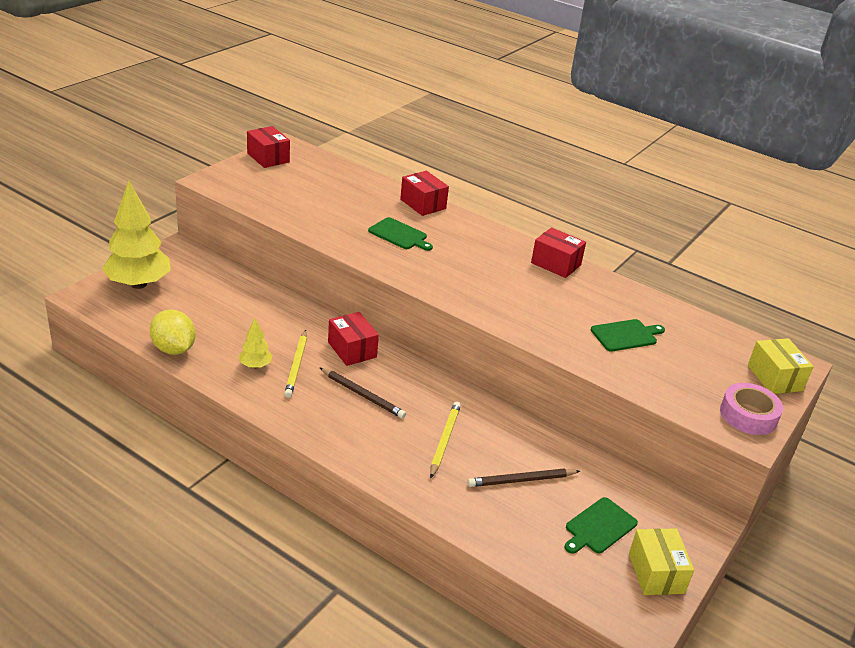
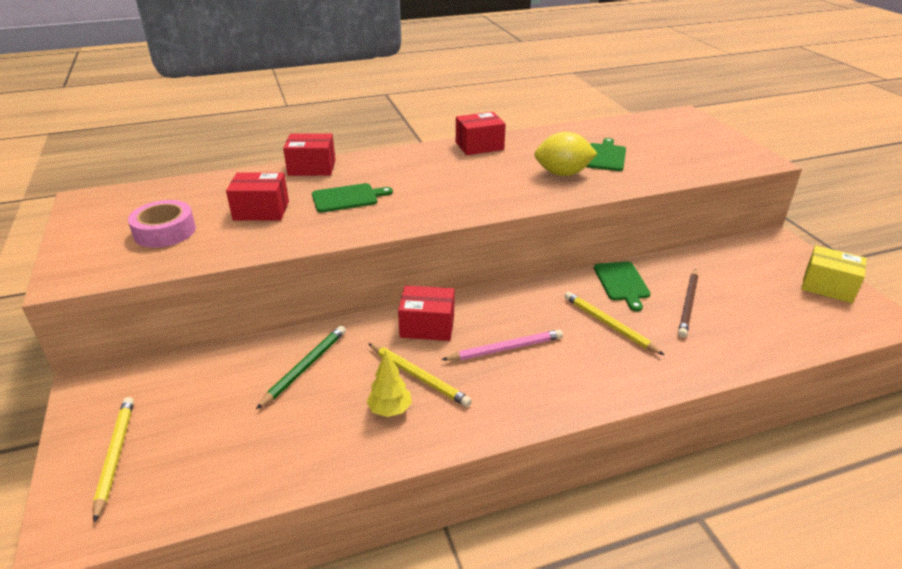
camera: 50 degrees left, 0 degrees up
yellow tree [102,181,171,289] -> yellow pencil [93,397,134,523]
yellow lemon [150,309,196,355] -> yellow lemon moved to [534,132,598,176]
red box [247,126,290,168] -> red box moved to [226,172,289,221]
brown pencil [319,367,406,419] -> pink pencil [441,329,563,361]
green cutting board [564,497,638,554] -> green cutting board moved to [594,262,651,311]
pink tape [720,383,783,435] -> pink tape moved to [128,200,196,248]
yellow box [748,338,814,394] -> none
none -> green pencil [256,326,346,409]

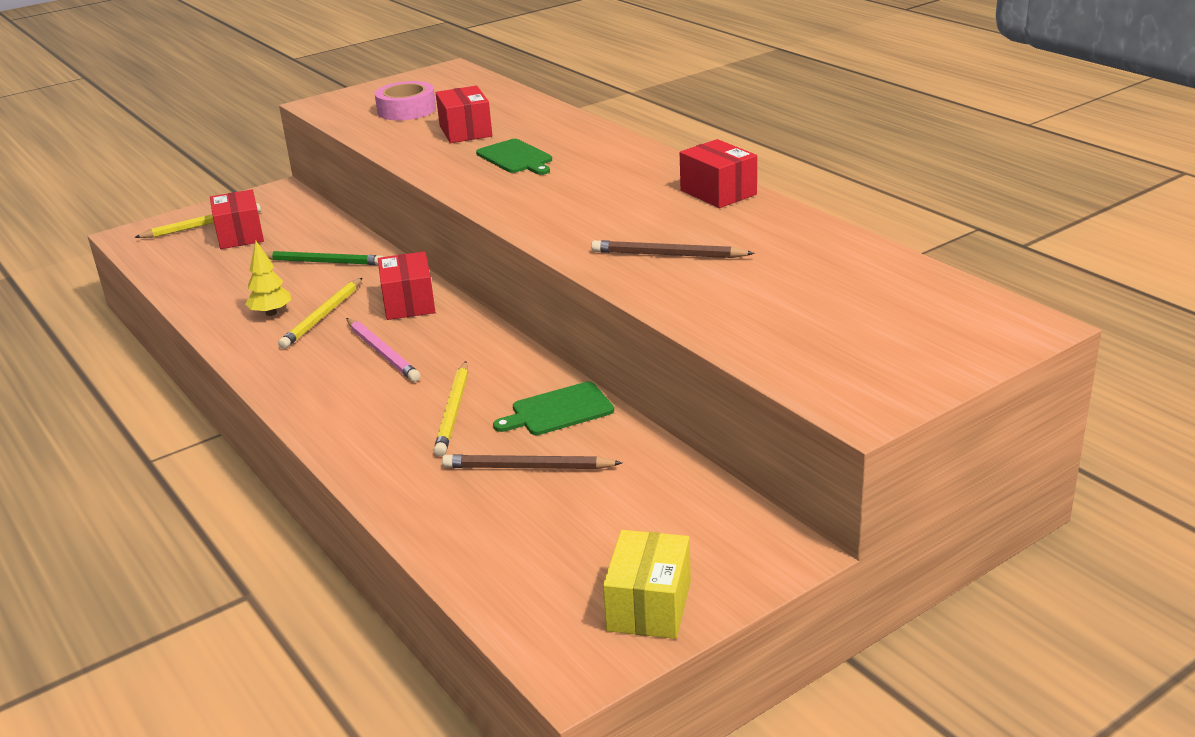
camera: 75 degrees right, 5 degrees down
red box [283,133,335,176] -> red box moved to [210,189,264,249]
yellow lemon [534,132,598,176] -> brown pencil [591,240,755,258]
yellow pencil [564,292,664,355] -> yellow pencil turned 150 degrees clockwise [434,361,468,457]
green cutting board [586,138,626,171] -> none

